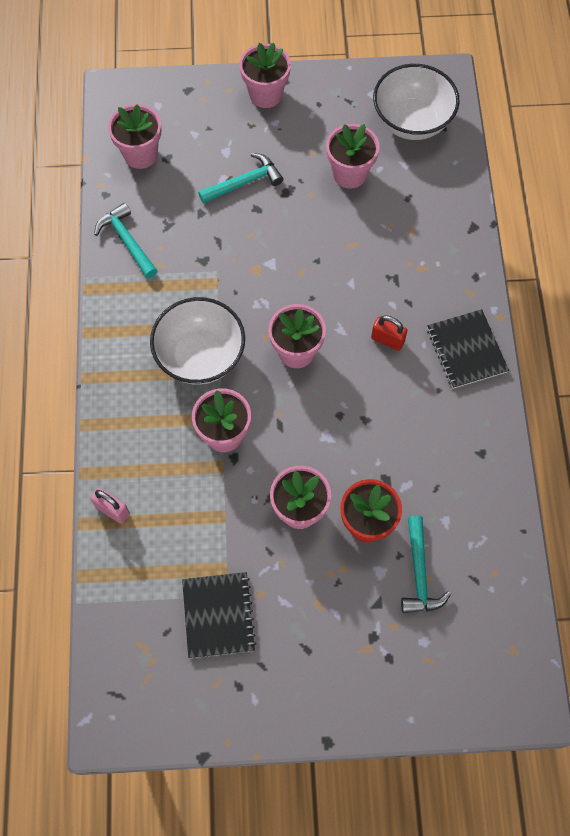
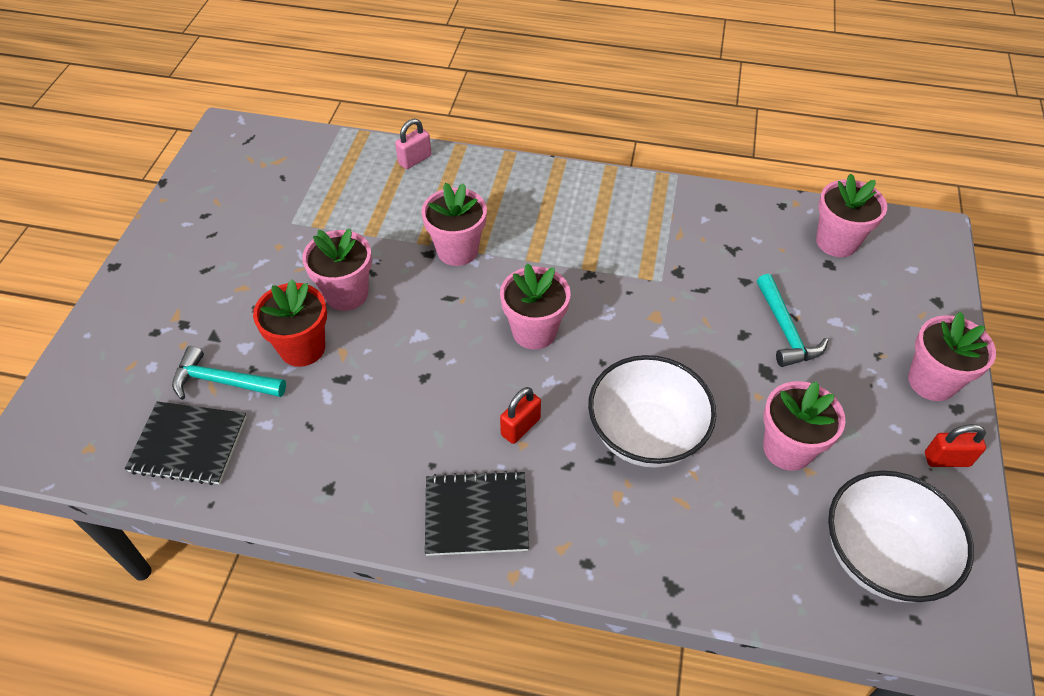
camera: 105 degrees right, 15 degrees down
turquoise hammer [94,203,158,278] -> none
white bowl [150,297,245,385] -> white bowl moved to [588,355,716,468]
black notebook [182,572,257,658] -> black notebook moved to [125,402,247,485]
none -> red padlock [925,424,986,467]

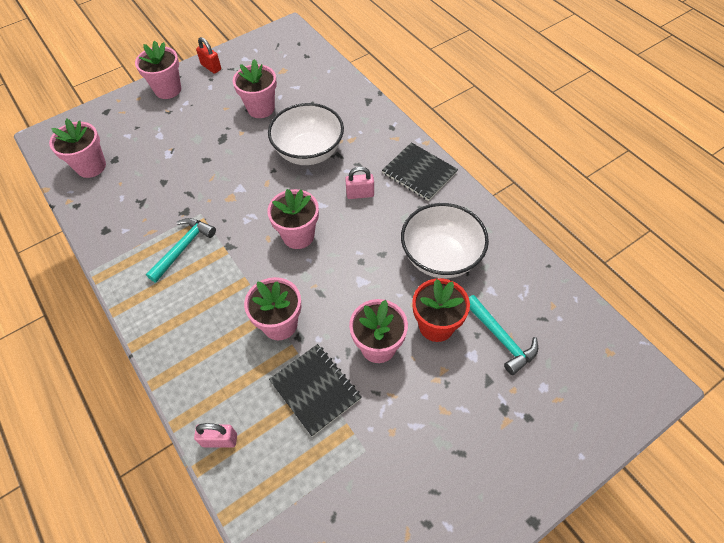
camera: 135 degrees left, 5 degrees up
black notebook [125,402,247,485] -> black notebook moved to [269,344,362,437]
red padlock [500,387,541,444] -> pink padlock [345,167,374,199]
turquoise hammer [757,274,828,367] -> turquoise hammer moved to [146,218,216,282]
white bowl [828,470,974,603] -> white bowl moved to [401,203,489,278]

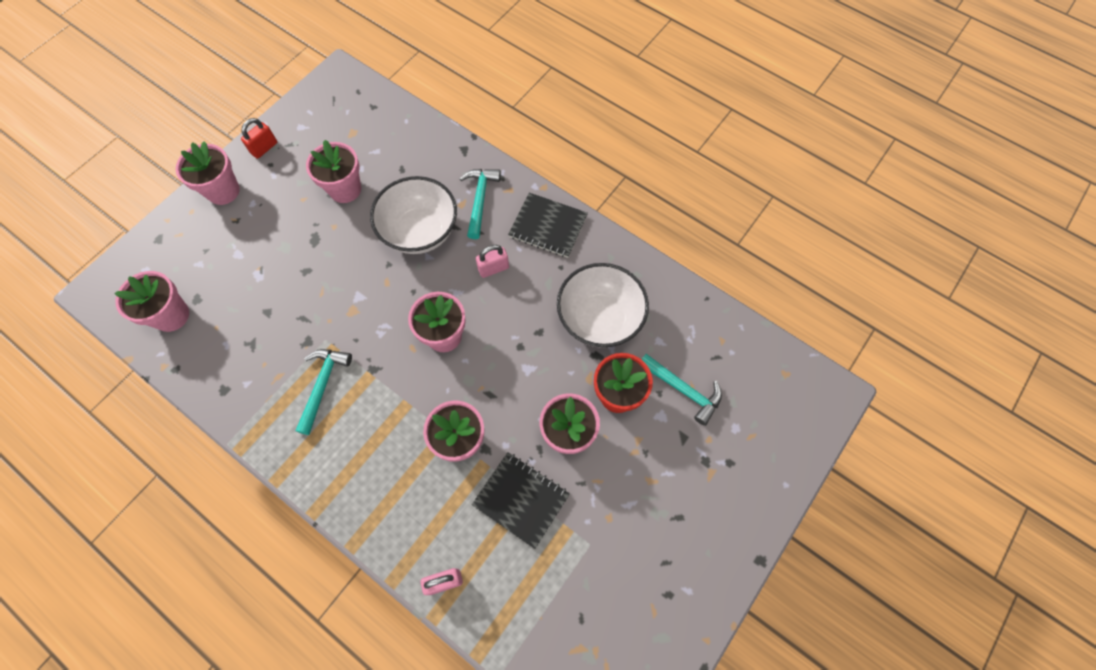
camera: 20 degrees left, 10 degrees up
red padlock [196,37,221,74] -> red padlock turned 75 degrees counterclockwise [241,118,277,159]
none -> turquoise hammer [460,169,501,239]

